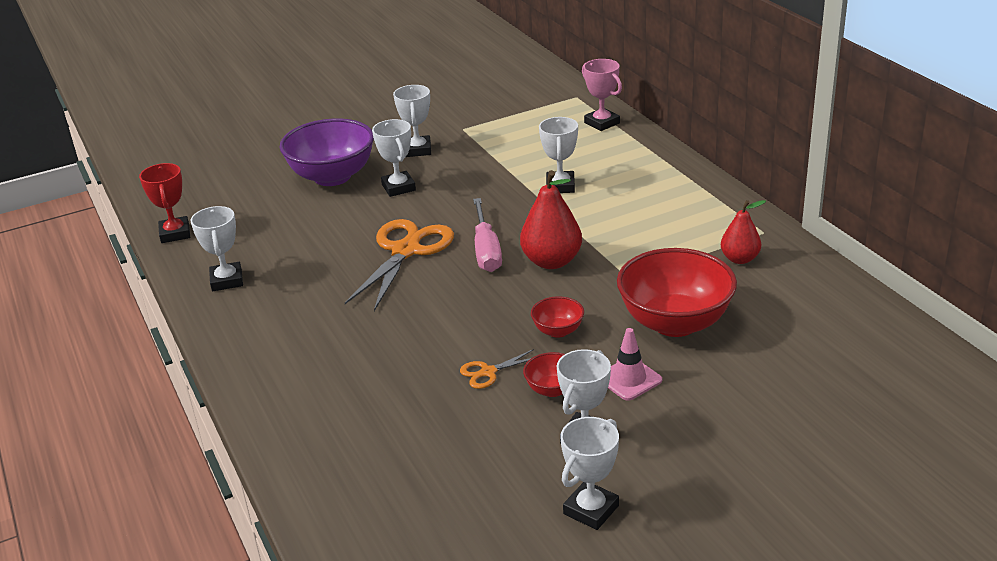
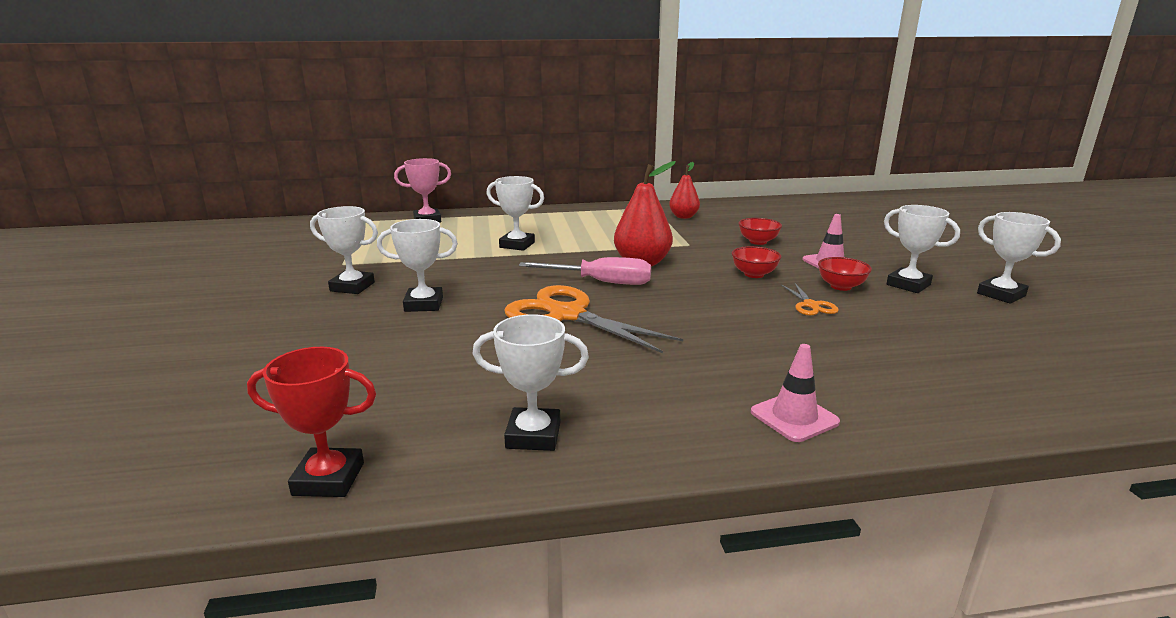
camera: 75 degrees left, 10 degrees down
purple bowl [279,118,374,186] -> none
red bowl [617,248,737,337] -> red bowl [738,218,782,245], size x0.46
none -> pink traffic cone [751,344,840,442]

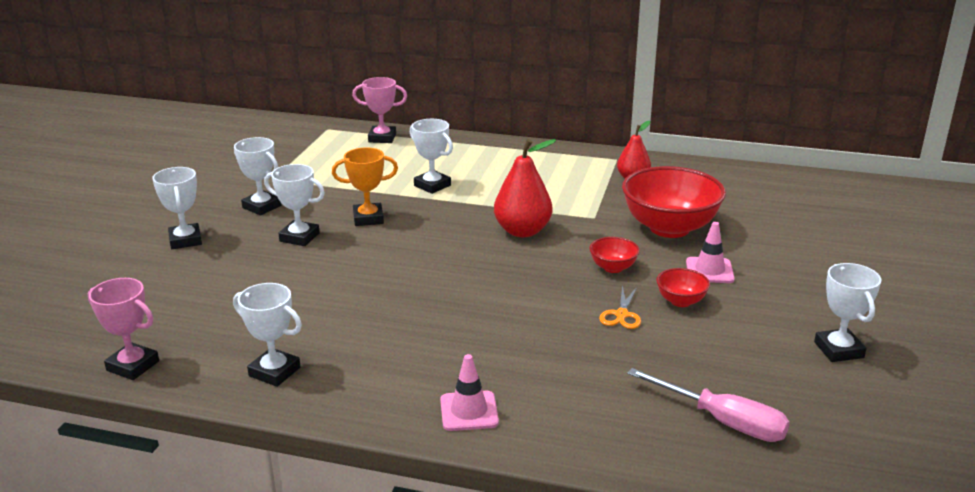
camera: 25 degrees right, 5 degrees up
red trophy [247,347,376,497] -> pink trophy [88,278,159,380]
orange scissors [504,285,683,353] -> none
pink screwdriver [519,257,651,285] -> pink screwdriver moved to [627,368,790,442]
red bowl [738,218,782,245] -> red bowl [622,166,726,238], size x2.18
white trophy [884,205,960,293] -> white trophy moved to [152,167,202,249]
none -> orange trophy [332,147,398,226]

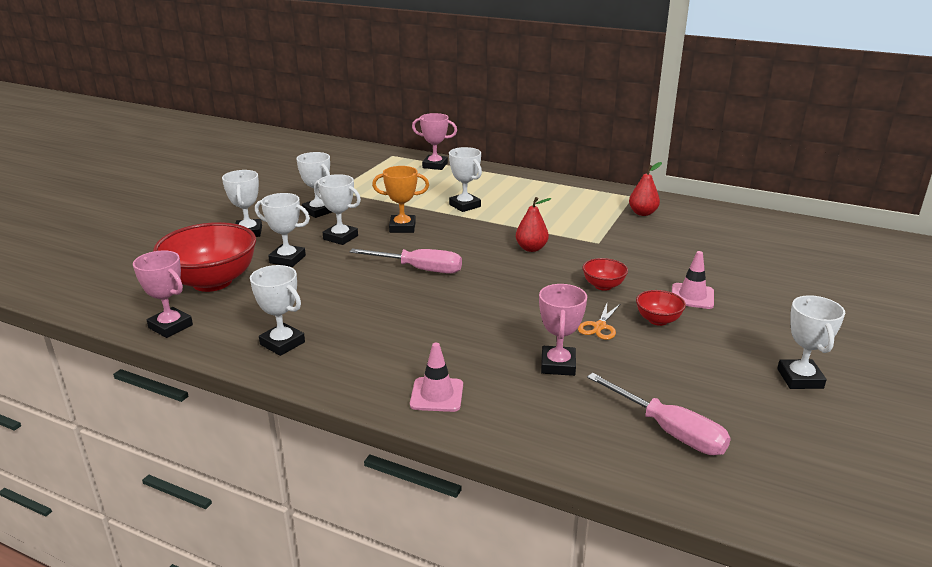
camera: 10 degrees right, 0 degrees up
red pear [494,139,557,237] -> red pear [516,197,551,252], size x0.64
red bowl [622,166,726,238] -> red bowl moved to [153,222,256,292]
none -> white trophy [255,193,310,267]
none -> pink screwdriver [350,249,462,274]
none -> pink trophy [539,284,587,376]

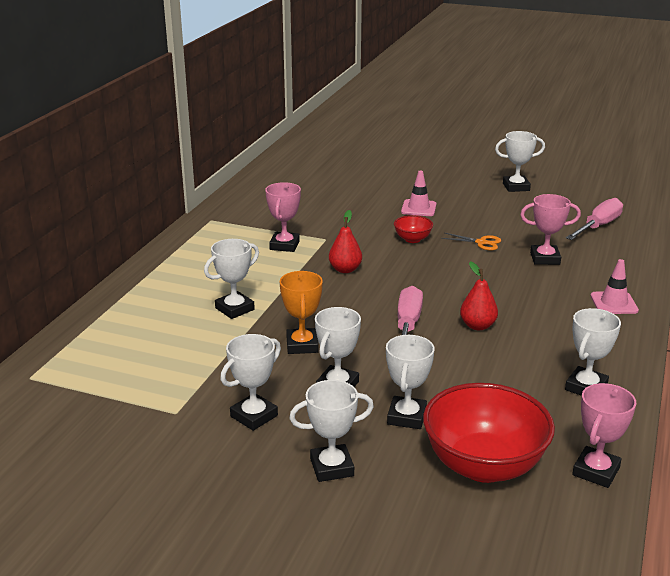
camera: 95 degrees left, 0 degrees up
pink trophy [412,113,457,170] -> pink trophy moved to [265,182,301,252]
red pear [629,162,662,216] -> red pear moved to [460,261,498,330]
red bowl [636,290,686,326] -> none

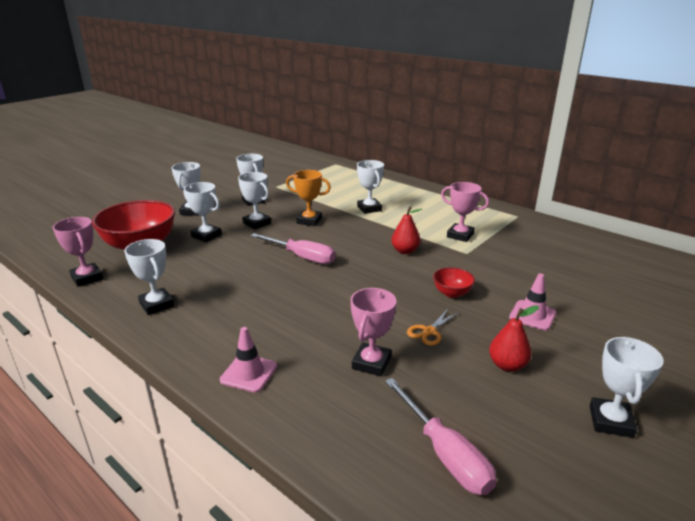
camera: 110 degrees right, 0 degrees up
red pear [460,261,498,330] -> red pear moved to [489,305,539,372]

